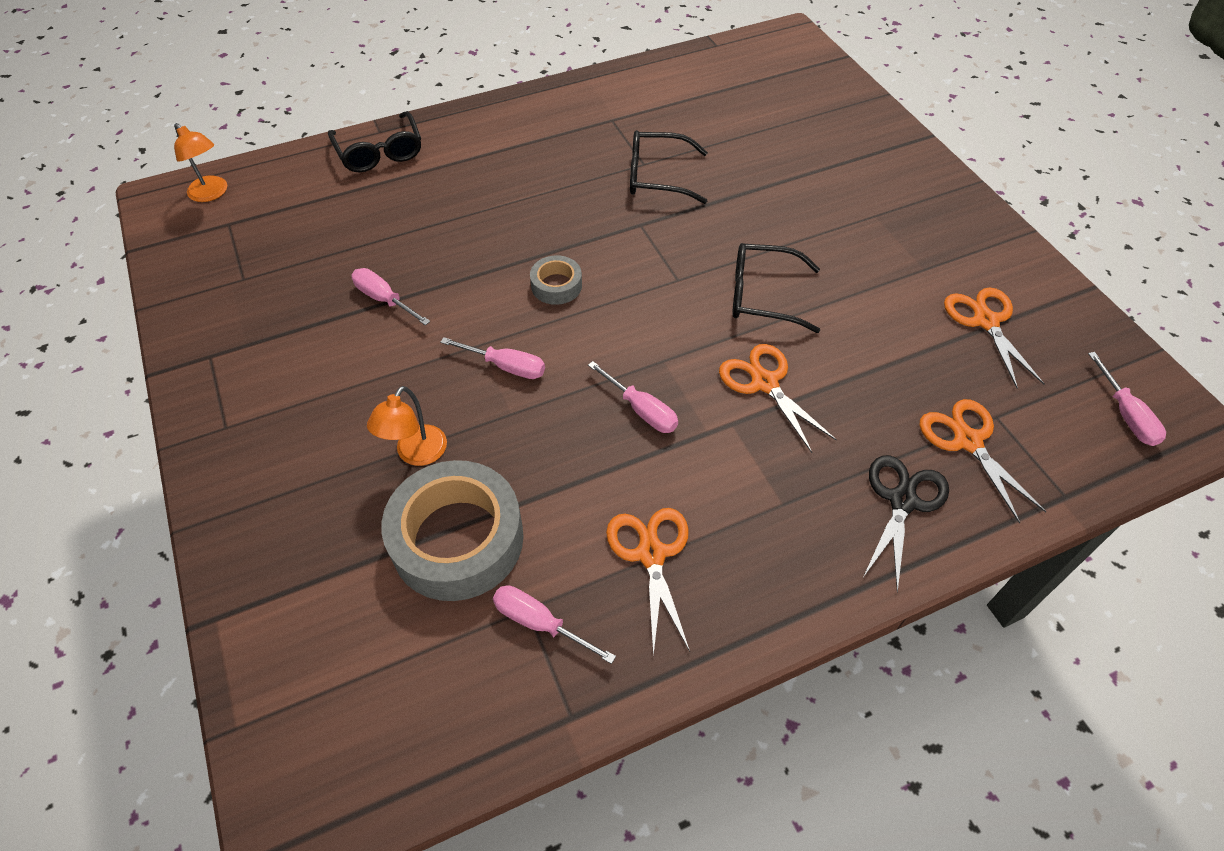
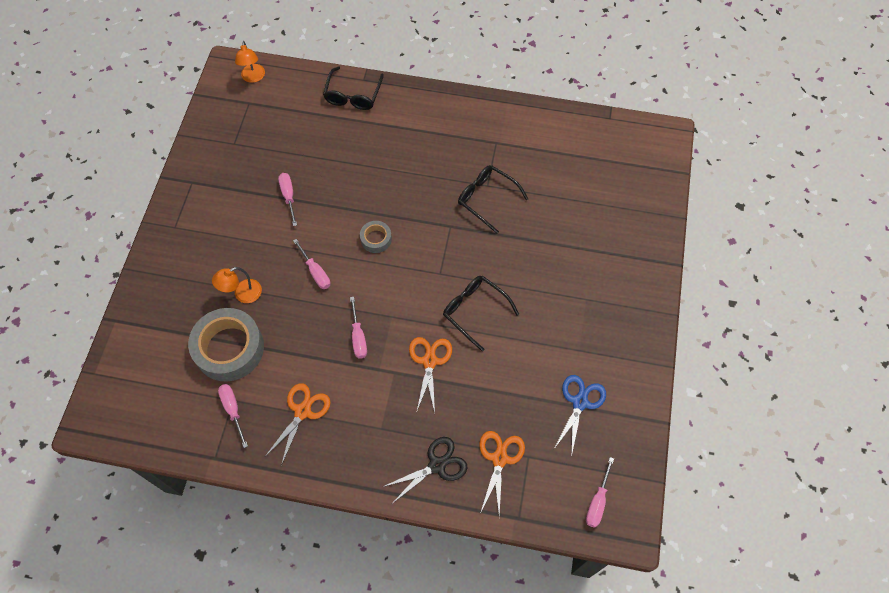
camera: 35 degrees right, 10 degrees up
orange scissors [944,288,1044,389] -> blue scissors [554,375,606,457]

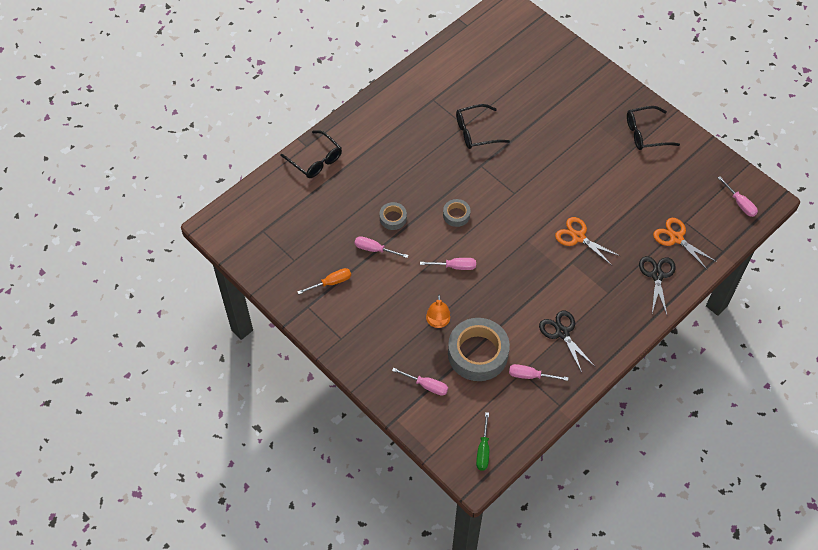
camera: 55 degrees left, 5 degrees down
orange lamp [235,41,265,83] -> none
orange scissors [266,383,331,466] -> black scissors [539,311,594,373]
pink screwdriver [350,297,367,359] -> pink screwdriver moved to [392,368,448,396]
black glasses [443,276,519,351] -> black glasses moved to [627,106,680,150]
blue scissors [554,375,606,457] -> none
none -> orange screwdriver [297,268,351,294]
none -> grey tape [379,202,407,230]
none -> green screwdriver [476,412,489,471]

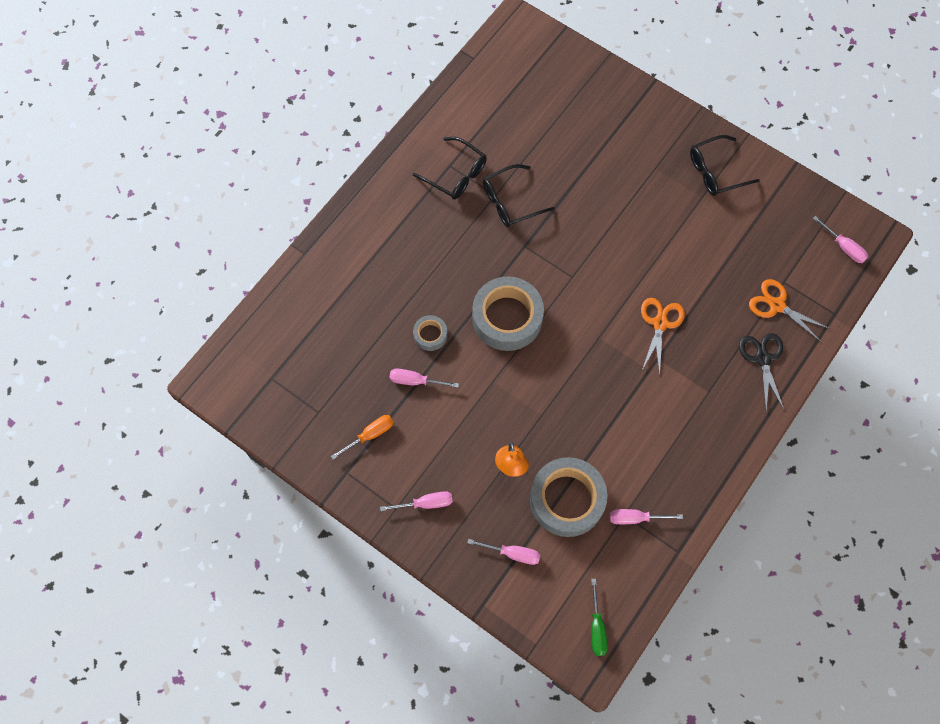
camera: 10 degrees left, 10 degrees up
black glasses [281,130,342,178] -> black glasses moved to [413,137,487,199]
pink screwdriver [420,258,476,270] -> pink screwdriver moved to [380,491,453,511]
grey tape [443,199,471,227] -> grey tape [472,276,544,351], size x2.08
black scissors [539,311,594,373] -> none
orange scissors [555,217,620,265] -> orange scissors turned 75 degrees clockwise [641,298,685,376]

